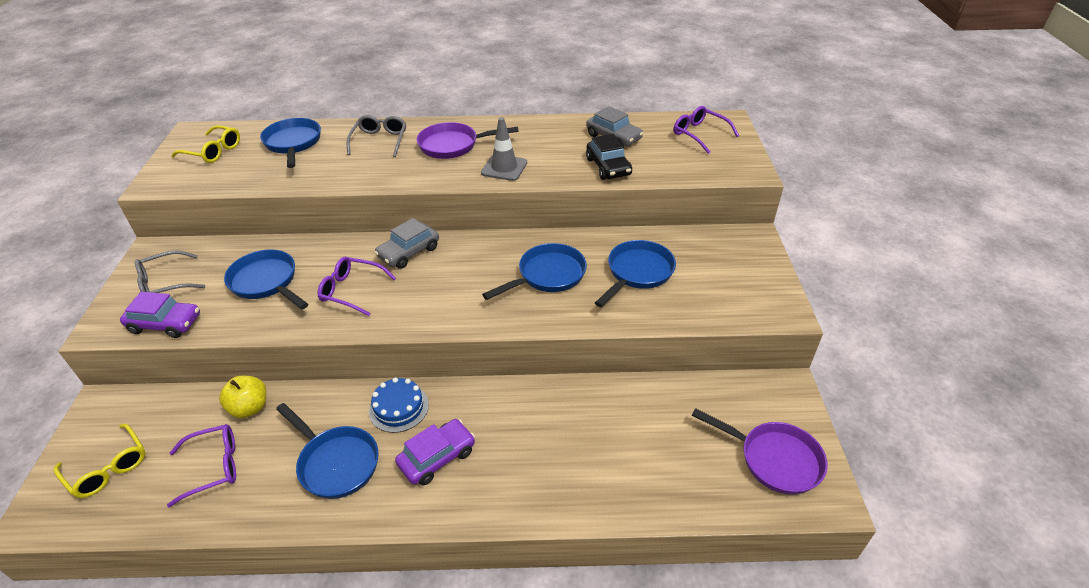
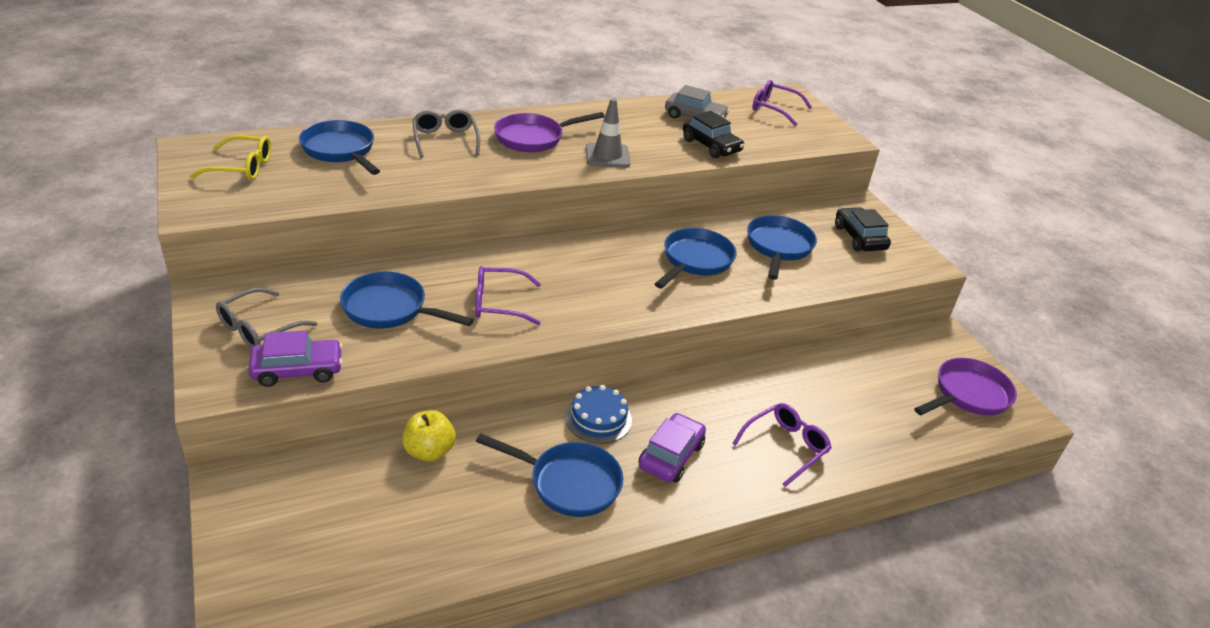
camera: 25 degrees left, 5 degrees down
yellow glasses [54,424,145,498] -> none
purple glasses [167,424,236,508] -> purple glasses moved to [732,403,832,487]
grey car [374,218,439,269] -> none
purple pan [692,408,828,495] -> purple pan turned 45 degrees counterclockwise [914,358,1017,415]
none -> black car [835,207,891,251]

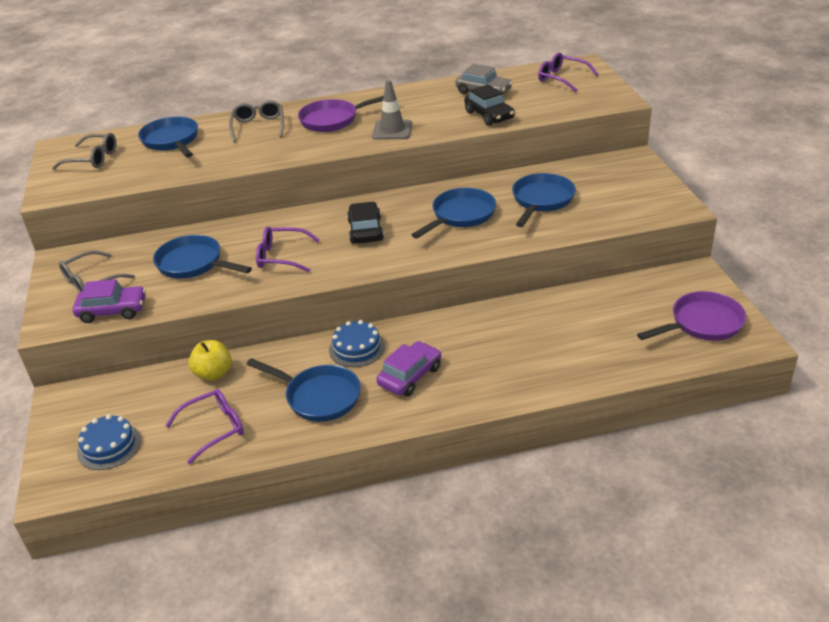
camera: 15 degrees right, 0 degrees up
yellow glasses [190,135,271,180] -> grey glasses [52,133,116,170]
purple glasses [732,403,832,487] -> purple glasses moved to [165,389,244,464]
black car [835,207,891,251] -> black car moved to [347,202,384,244]
none -> blue cake [77,414,141,470]

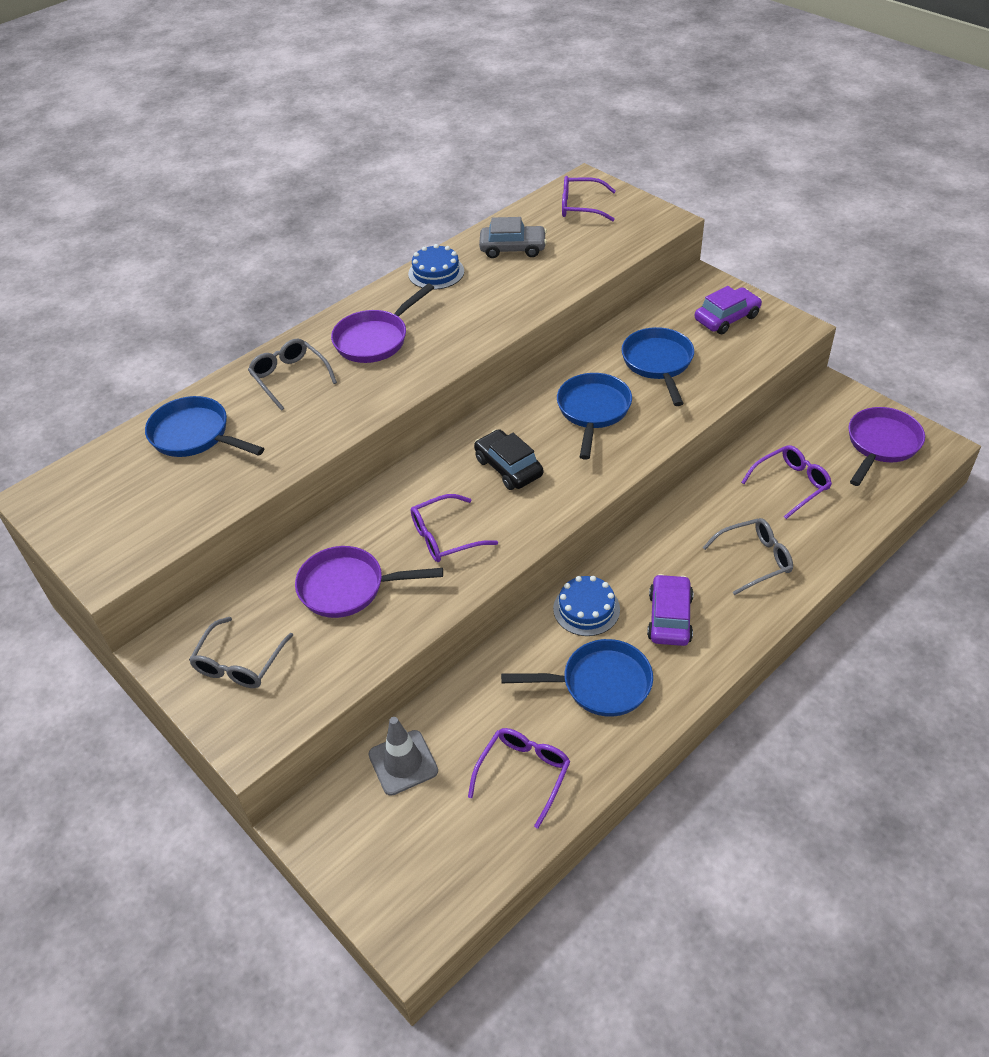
camera: 30 degrees left, 10 degrees up
grey glasses [52,133,116,170] -> grey glasses moved to [702,518,793,595]
purple car [73,279,146,323] -> purple car moved to [695,286,762,334]
blue cake [77,414,141,470] -> blue cake moved to [408,244,464,290]
blue pan [153,235,252,279] -> purple pan [295,546,443,618]
yellow apple [189,340,232,381] -> none
grey traffic cone [372,80,412,140] -> grey traffic cone moved to [368,717,438,796]
black car [464,84,515,126] -> none
none -> purple glasses [741,445,832,519]

